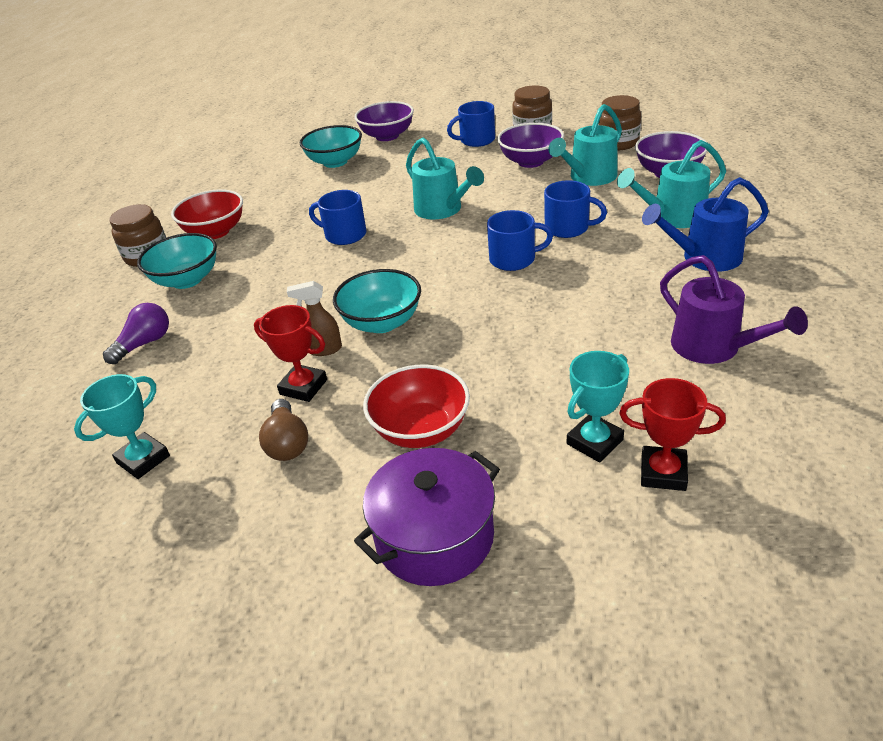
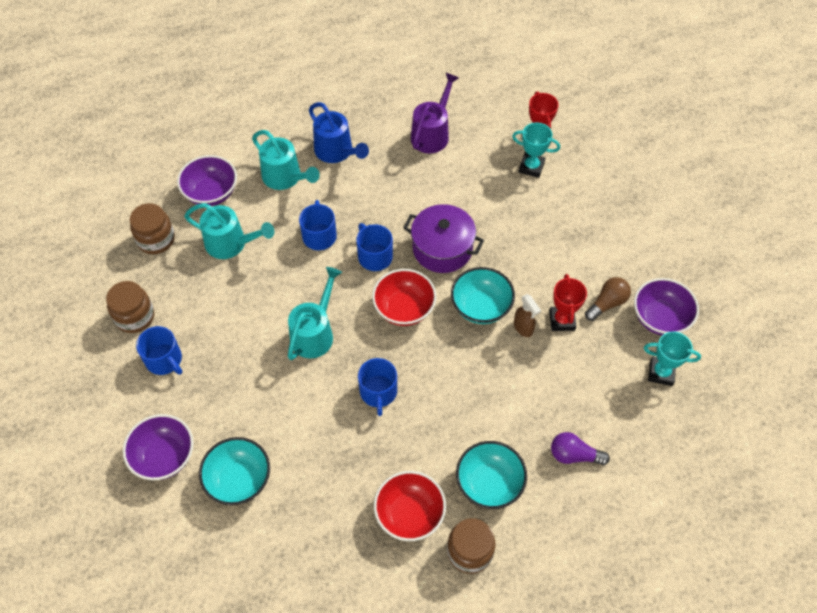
camera: 120 degrees left, 20 degrees up
purple pot [354,448,500,586] -> purple pot moved to [403,204,484,273]
red bowl [363,365,470,448] -> red bowl moved to [372,269,436,326]
purple bowl [497,123,564,168] -> purple bowl moved to [634,278,699,335]

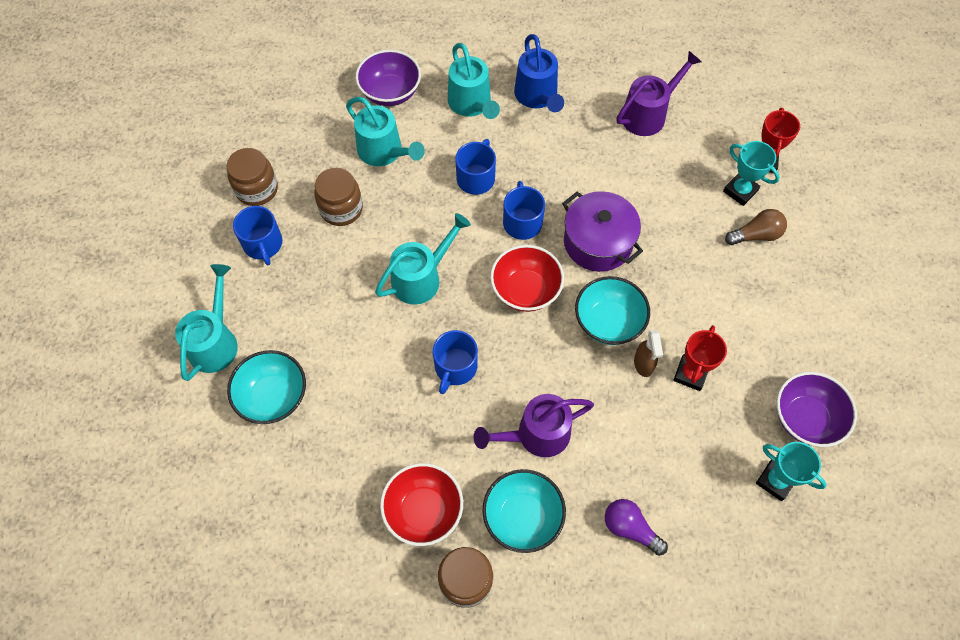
camera: 25 degrees right, 5 degrees up
purple bowl [123,414,193,480] -> turquoise watering can [175,264,238,381]
brown jar [130,203,175,254] -> brown jar moved to [314,168,363,226]
brown light bulb [585,277,631,321] -> brown light bulb moved to [725,209,787,245]
none -> purple watering can [474,394,594,457]

